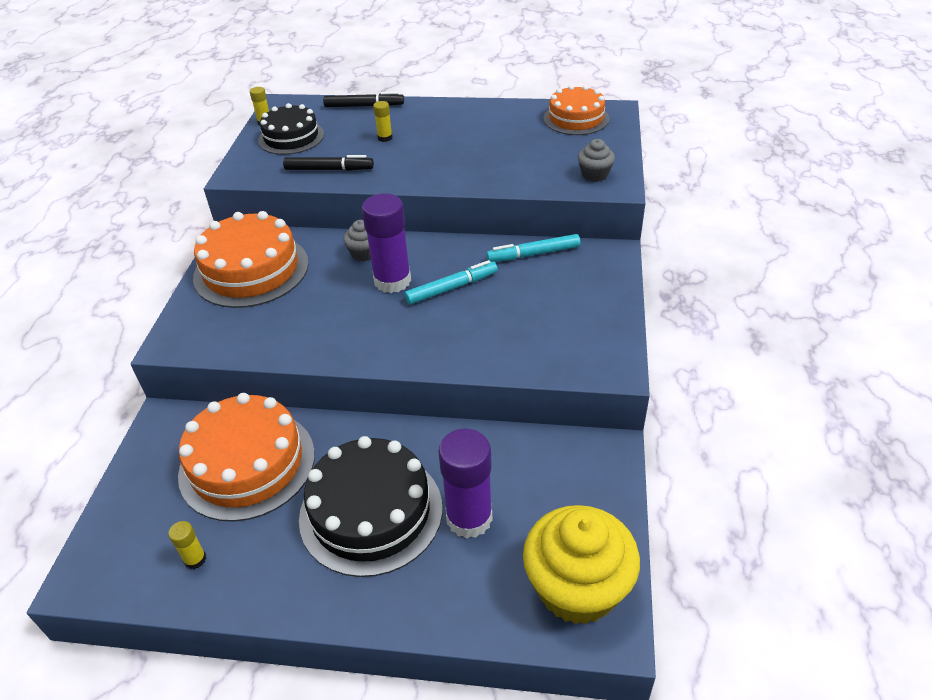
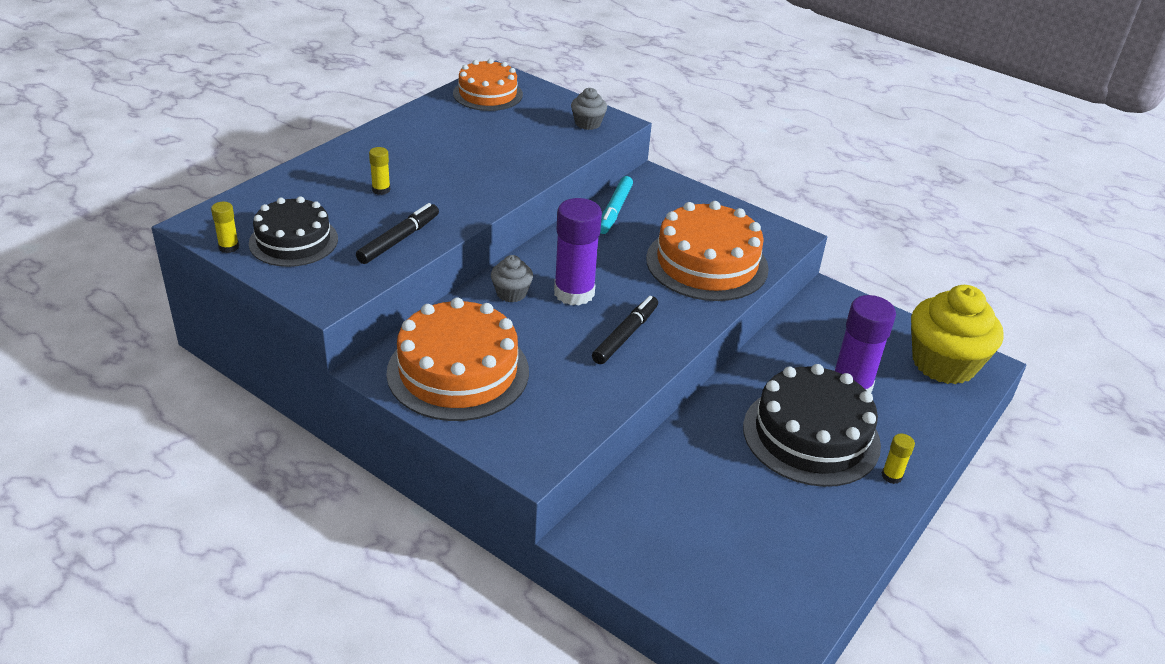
camera: 65 degrees left, 5 degrees down
yellow glue stick [168,521,206,569] -> yellow glue stick moved to [882,434,915,484]
orange cake [178,393,315,522] -> orange cake moved to [646,201,769,301]
black marker [323,92,404,107] -> black marker moved to [592,296,658,364]
turquoise marker [404,260,498,304] -> none

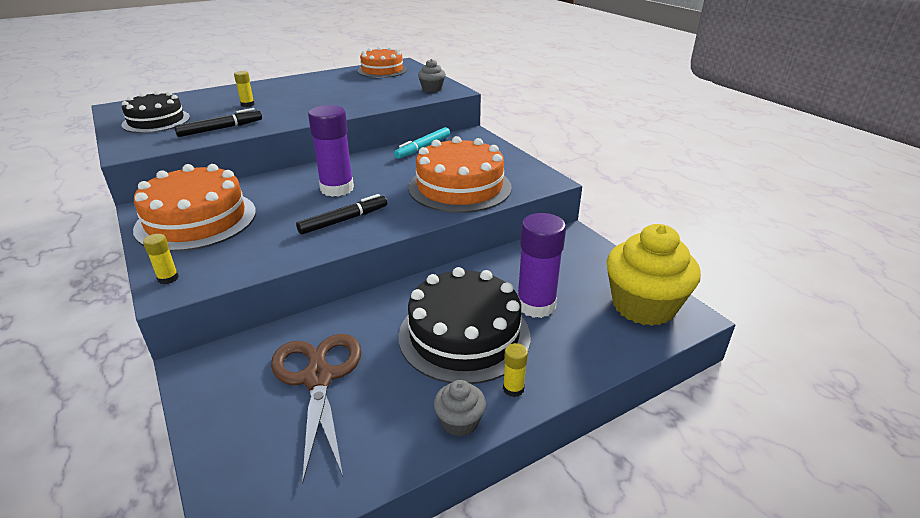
camera: 25 degrees right, 5 degrees down
yellow glue stick [211,202,239,253] -> yellow glue stick moved to [143,234,179,284]
grey cupcake [491,255,533,302] -> grey cupcake moved to [434,380,486,437]
none -> brown scissors [271,334,362,484]

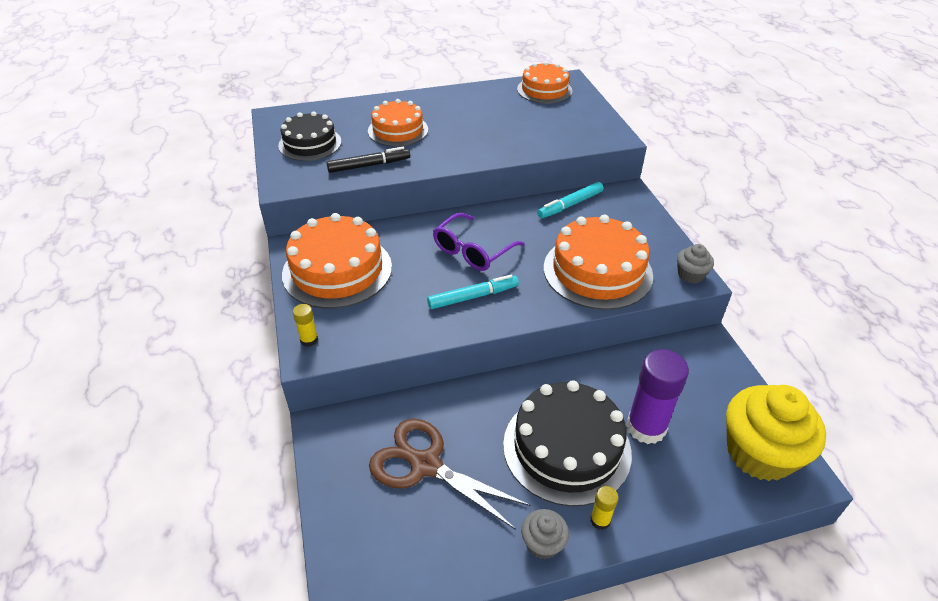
camera: 15 degrees right, 10 degrees up
yellow glue stick [234,71,255,107] -> orange cake [368,99,428,147]
brown scissors [271,334,362,484] -> brown scissors turned 60 degrees counterclockwise [369,419,531,530]
black marker [296,194,387,235] -> turquoise marker [427,274,519,309]
purple glue stick [308,105,354,197] -> purple glasses [433,213,525,271]
grey cupcake [418,59,446,92] -> grey cupcake moved to [677,244,714,284]

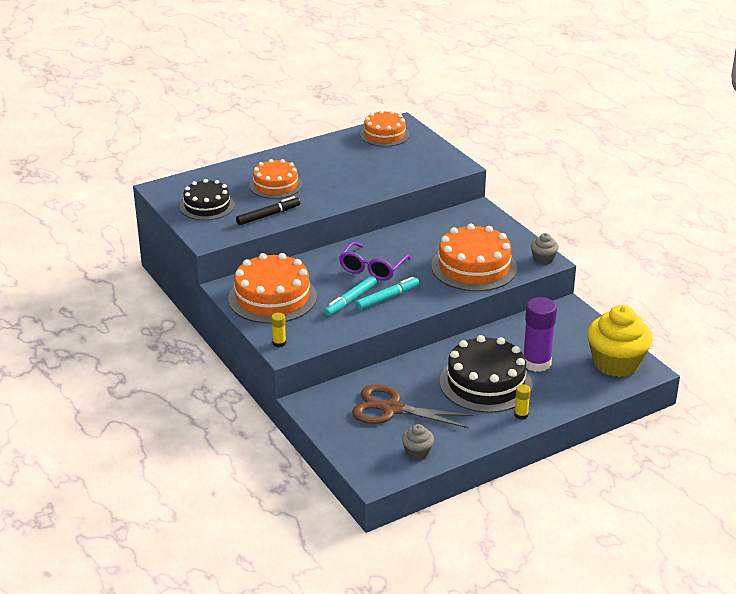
camera: 15 degrees left, 10 degrees down
grey cupcake [521,509,569,559] -> grey cupcake moved to [402,424,434,460]
turquoise marker [537,182,603,218] -> turquoise marker moved to [324,276,377,316]

